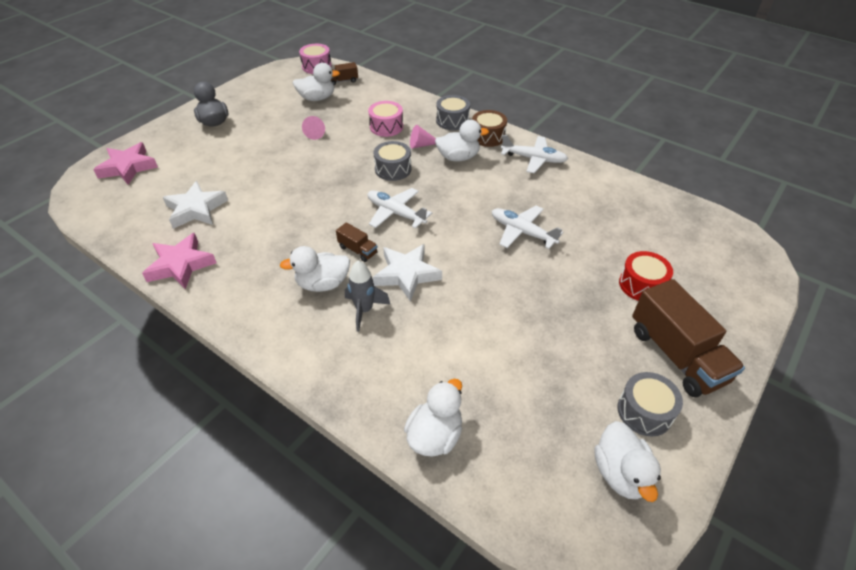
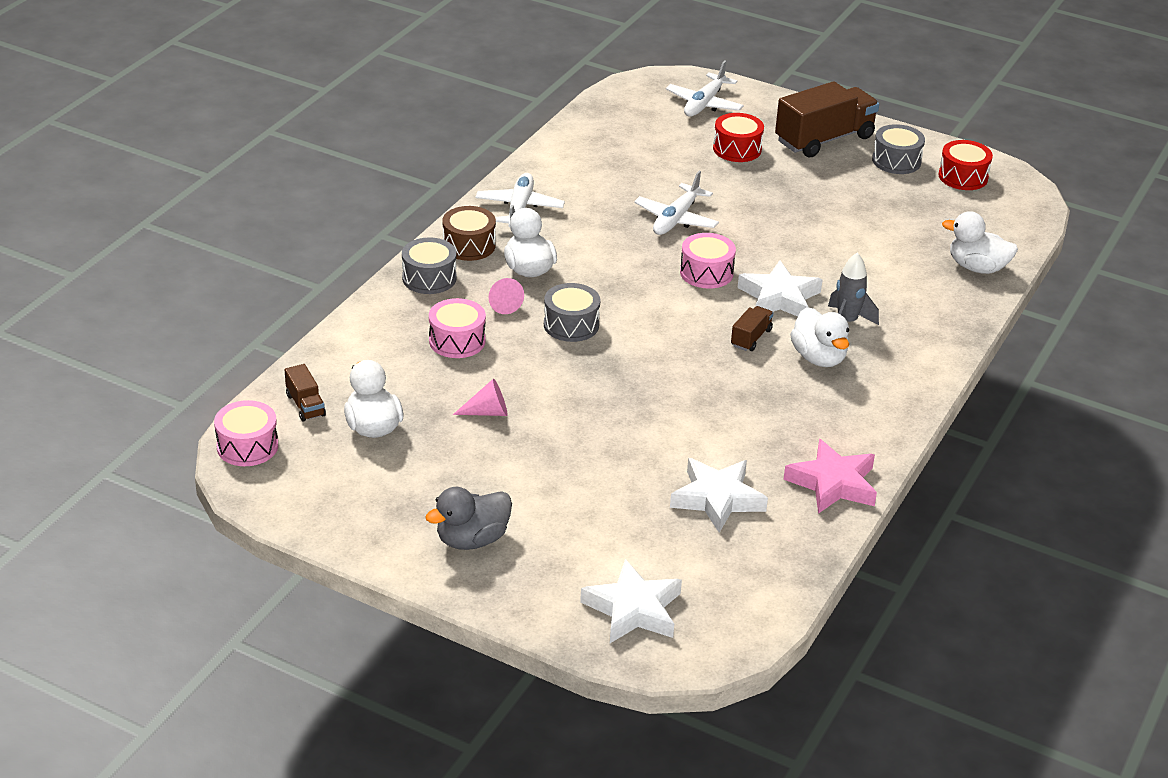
camera: 100 degrees left, 10 degrees down
pink star [93,142,158,185] -> white star [580,559,682,643]
white plane [367,188,432,229] -> white plane moved to [666,60,744,117]
white duck [594,421,661,502] -> red drum [938,140,993,190]
none -> pink drum [680,233,736,289]

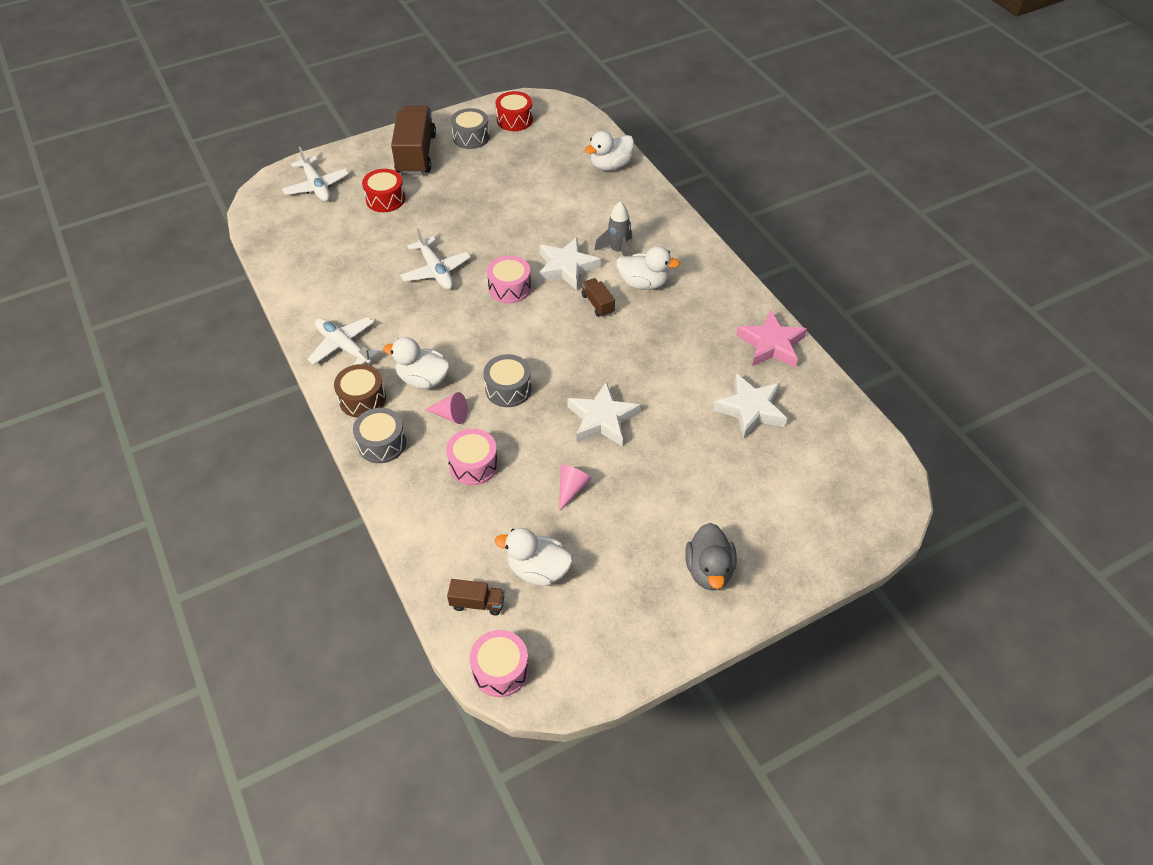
camera: 55 degrees left, 15 degrees up
white star [580,559,682,643] -> white star moved to [567,382,640,446]

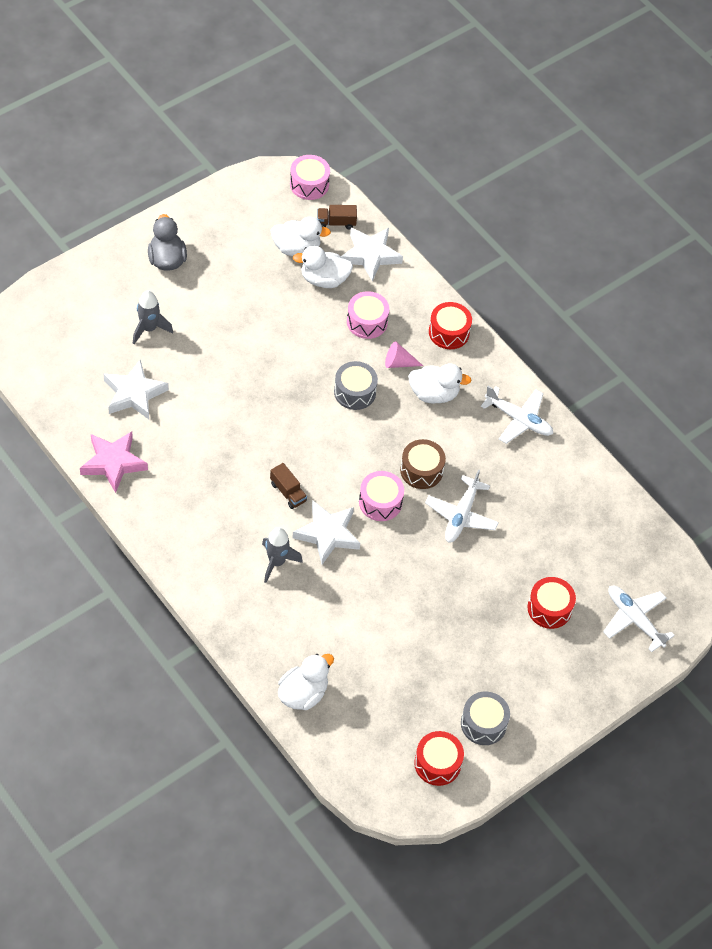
camera: 165 degrees right, 5 degrees up
brown drum [334,364,386,418] -> brown drum moved to [400,439,446,489]
grey drum [353,408,406,463] -> red drum [429,302,472,349]
brown truck [391,106,436,175] -> none
white plane [400,228,471,290] -> white plane turned 120 degrees counterclockwise [425,469,499,542]
pink cone [559,465,592,511] -> none
white star [567,382,640,446] -> white star moved to [341,228,403,282]
white duck [616,246,680,290] -> white duck moved to [293,245,353,288]
none -> grey rocket [133,290,173,344]

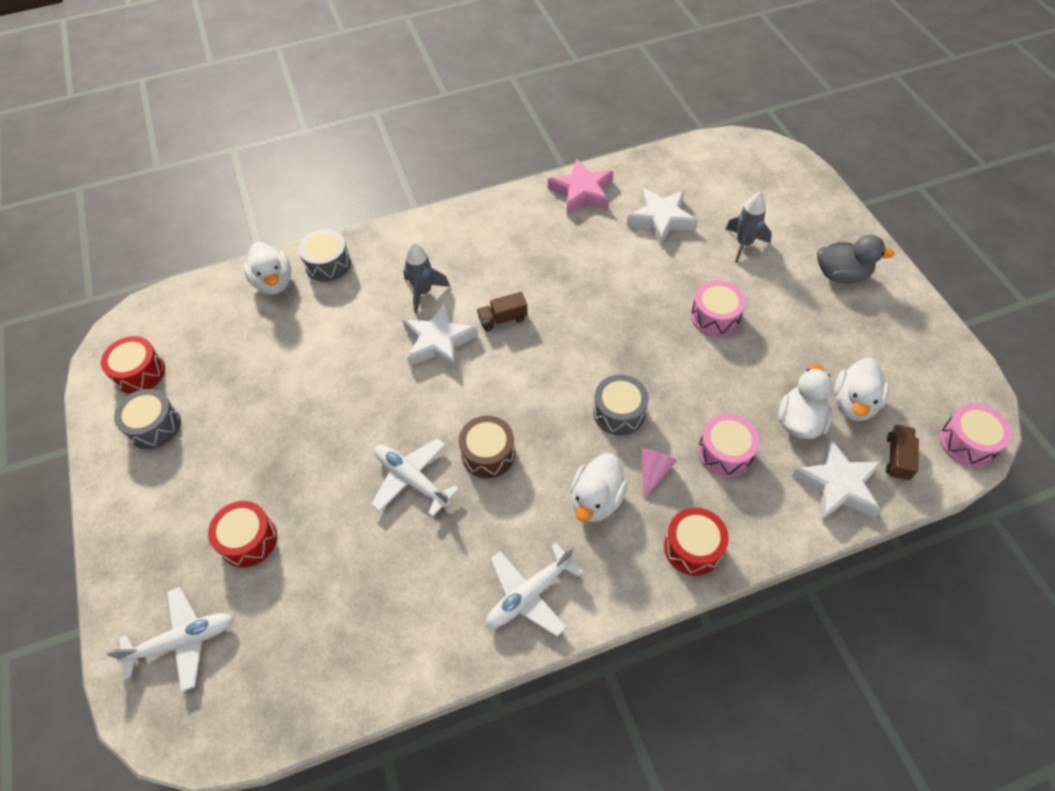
camera: 115 degrees right, 0 degrees up
pink drum [359,471,404,521] -> pink drum moved to [691,281,746,337]
none -> grey drum [298,229,351,282]

